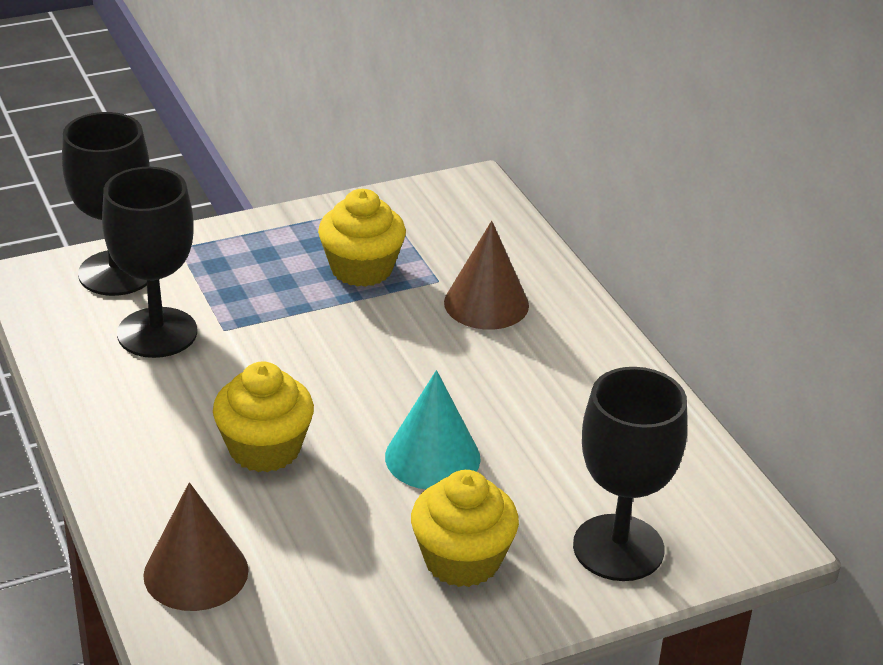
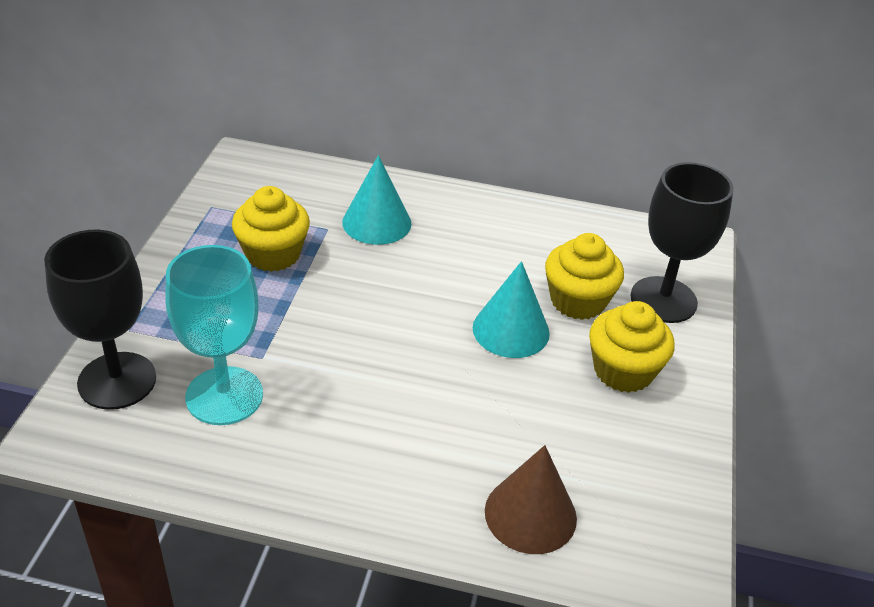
camera: 55 degrees left, 5 degrees up
black goblet [102,167,197,358] -> turquoise goblet [165,245,263,425]
yellow cupcake [213,362,314,472] -> yellow cupcake moved to [545,233,624,320]
brown cone [444,221,529,330] -> turquoise cone [342,155,412,245]

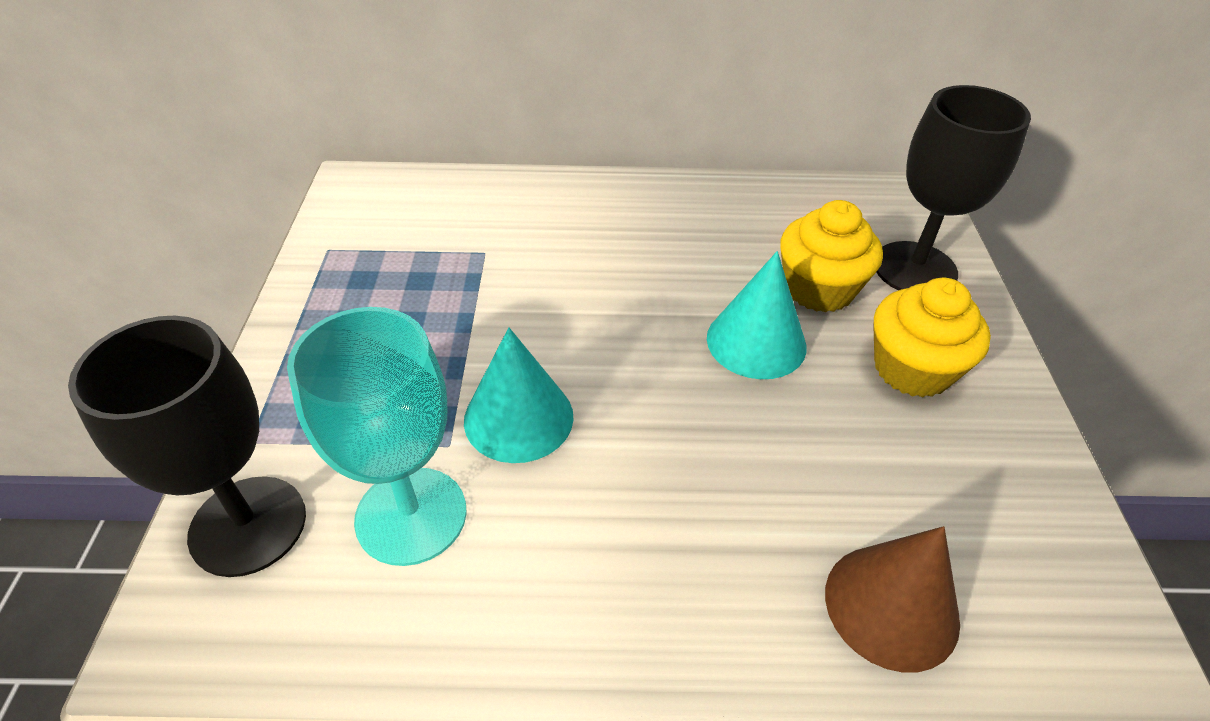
camera: 10 degrees left, 5 degrees up
yellow cupcake [232,186,310,272] -> none
turquoise cone [342,155,412,245] -> turquoise cone moved to [464,327,574,463]

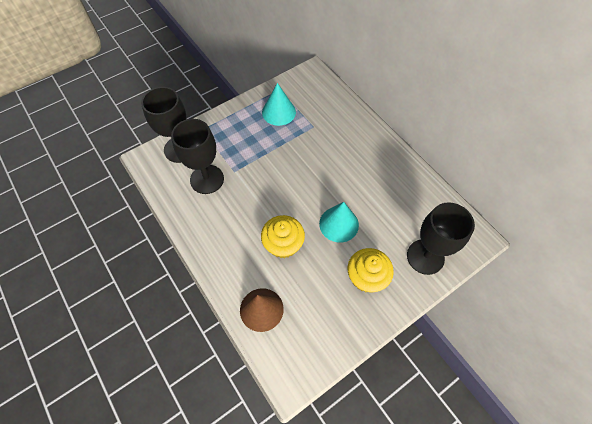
camera: 55 degrees right, 15 degrees up
turquoise goblet [287,307,467,566] -> black goblet [171,119,224,194]
turquoise cone [464,327,574,463] -> turquoise cone moved to [262,83,296,126]
yellow cupcake [780,200,883,313] -> yellow cupcake moved to [261,215,305,258]

